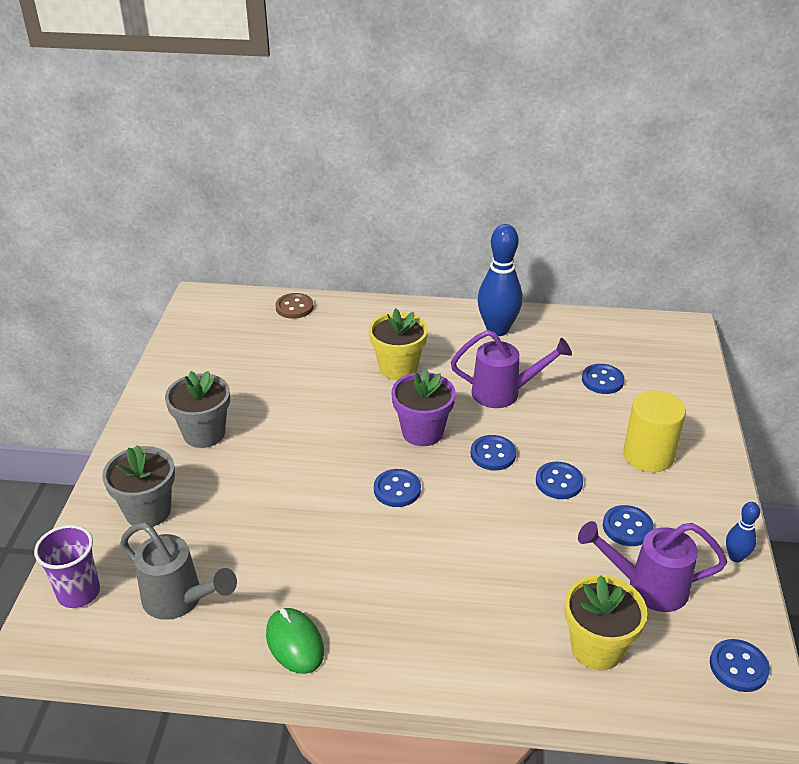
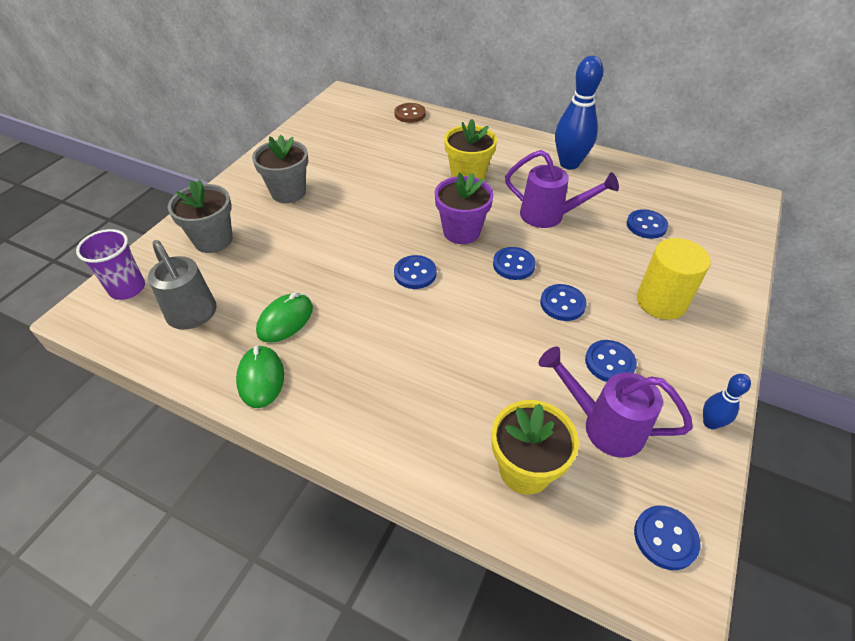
camera: 20 degrees right, 10 degrees up
none -> green mouse [256,292,313,342]

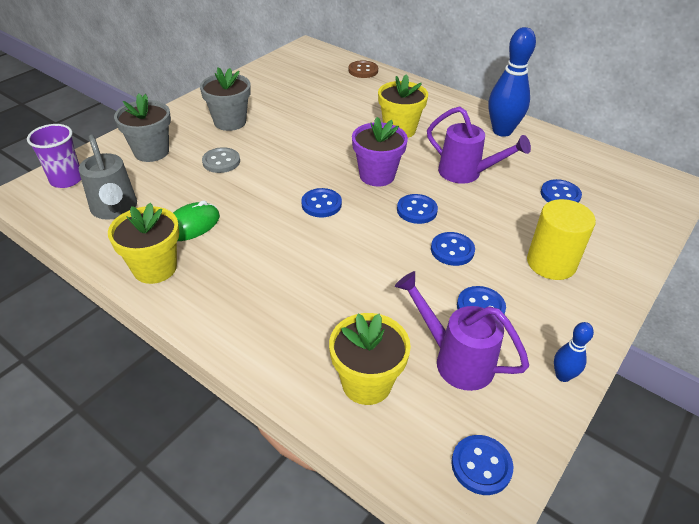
camera: 10 degrees right, 5 degrees down
green mouse [236,345,284,408] -> yellow flower pot [108,203,179,284]
none -> grey button [202,147,240,173]

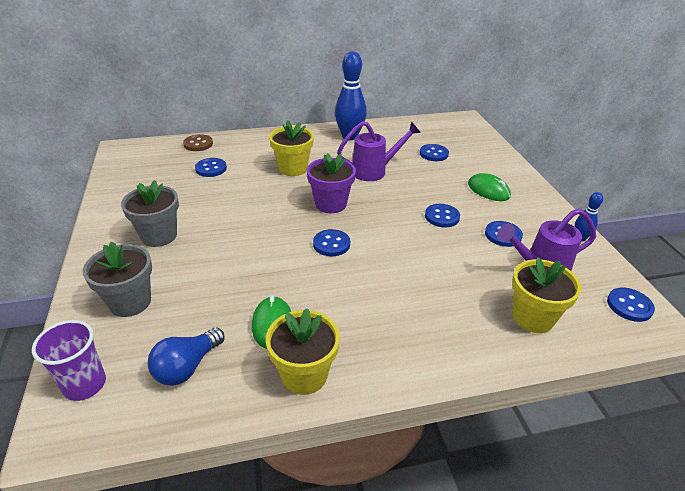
camera: 50 degrees left, 5 degrees down
grey watering can [79,135,137,220] -> blue light bulb [148,328,225,386]
grey button [202,147,240,173] -> none
blue button [397,194,438,224] -> blue button moved to [195,158,227,177]
yellow cylinder [527,199,596,280] -> green mouse [468,173,511,201]

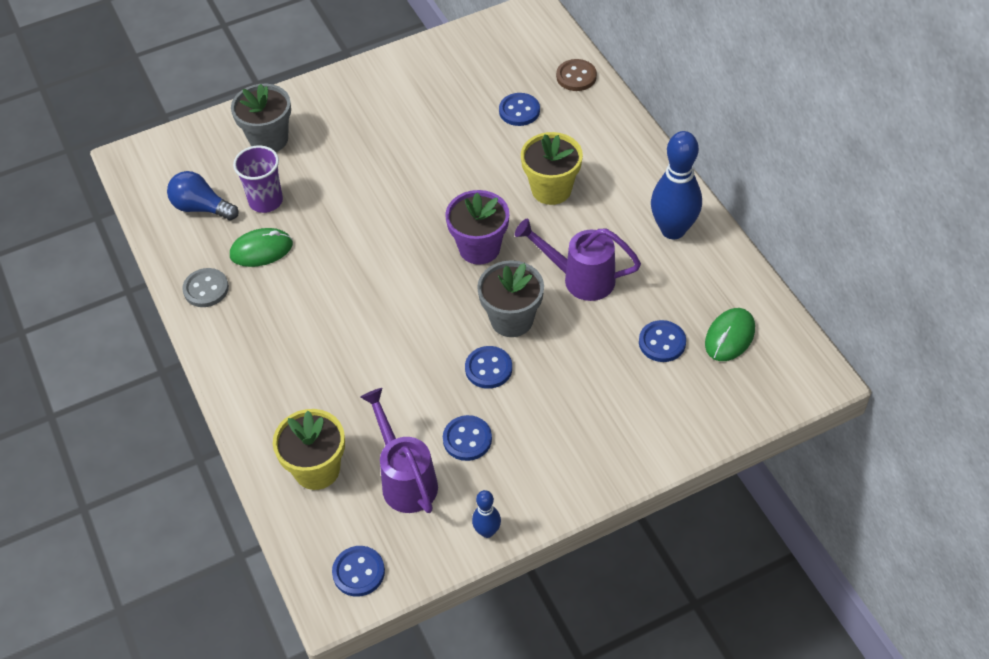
camera: 80 degrees right, 15 degrees up
purple cup [32,320,106,401] -> purple cup moved to [233,145,283,213]
grey flower pot [121,180,179,247] -> grey flower pot moved to [477,260,544,337]
yellow flower pot [266,308,340,395] -> grey button [182,268,229,307]
blue button [313,229,350,256] -> none
purple watering can [337,121,421,181] -> purple watering can turned 135 degrees clockwise [515,218,641,301]
green mouse [468,173,511,201] -> green mouse moved to [705,308,755,361]

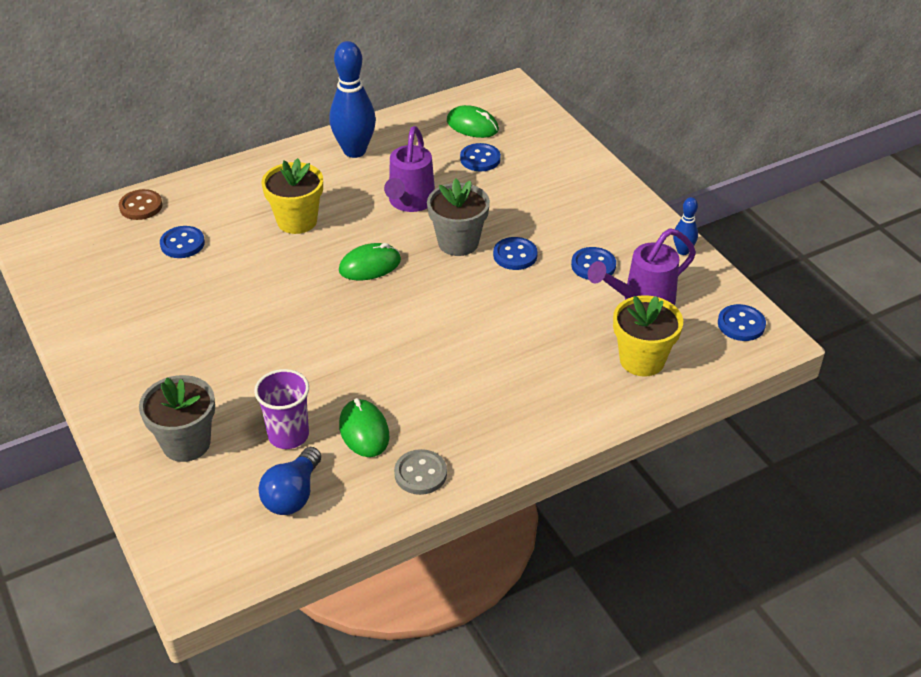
camera: 95 degrees left, 10 degrees down
purple flower pot [445,190,509,265] -> green mouse [339,243,401,280]

